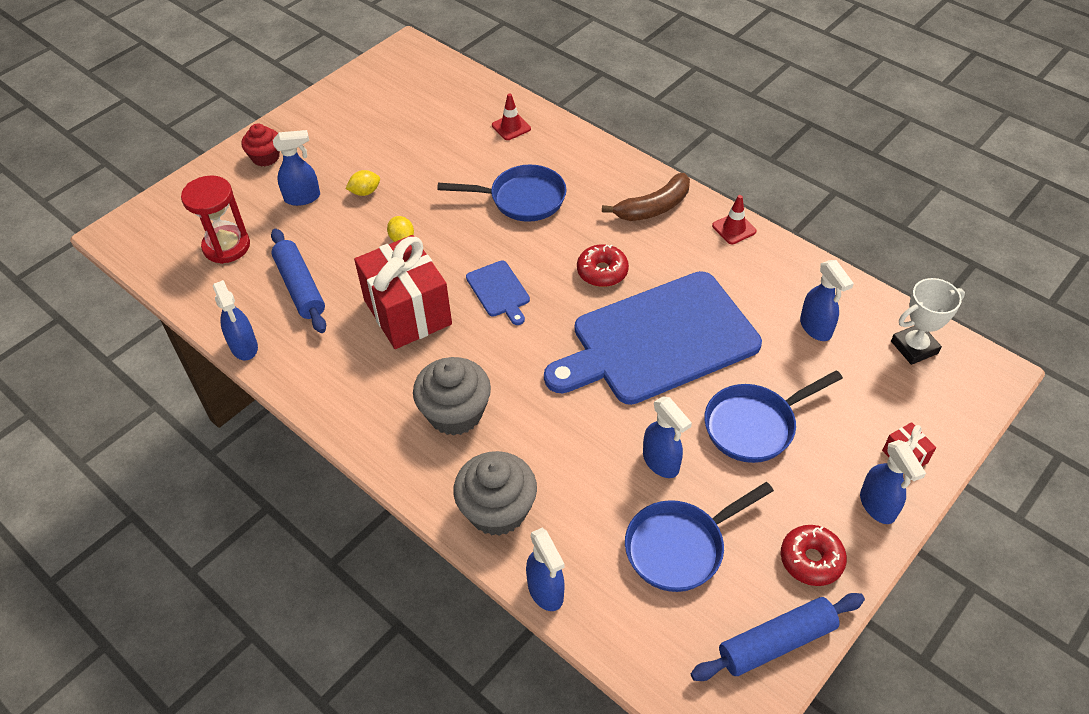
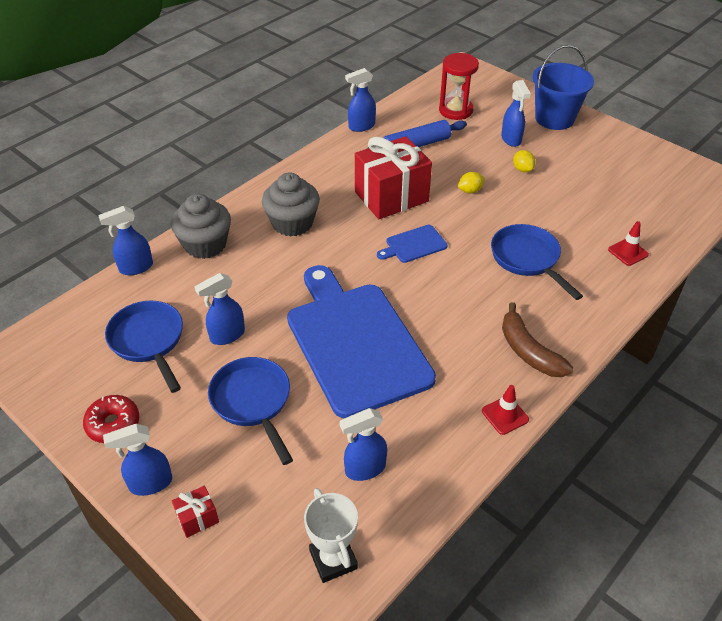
camera: 90 degrees right, 5 degrees down
red cupcake [241,124,280,167] -> blue bucket [532,45,594,130]
blue pan [437,165,566,222] -> blue pan turned 150 degrees clockwise [491,224,583,300]
red donut [577,244,629,287] -> none
blue rolling pin [691,593,865,681] -> none

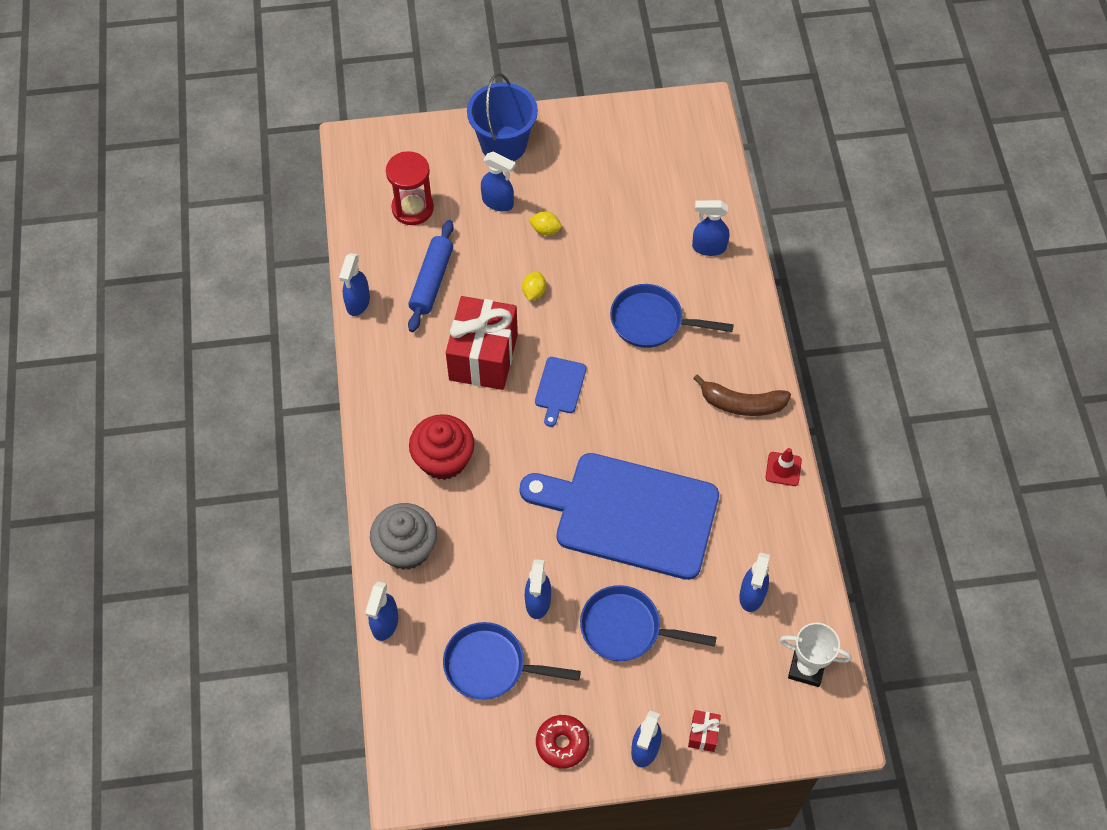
camera: 50 degrees left, 15 degrees up
grey cupcake [262,173,320,236] -> red cupcake [409,414,474,480]
red traffic cone [608,221,649,266] -> blue spray bottle [692,200,729,256]

